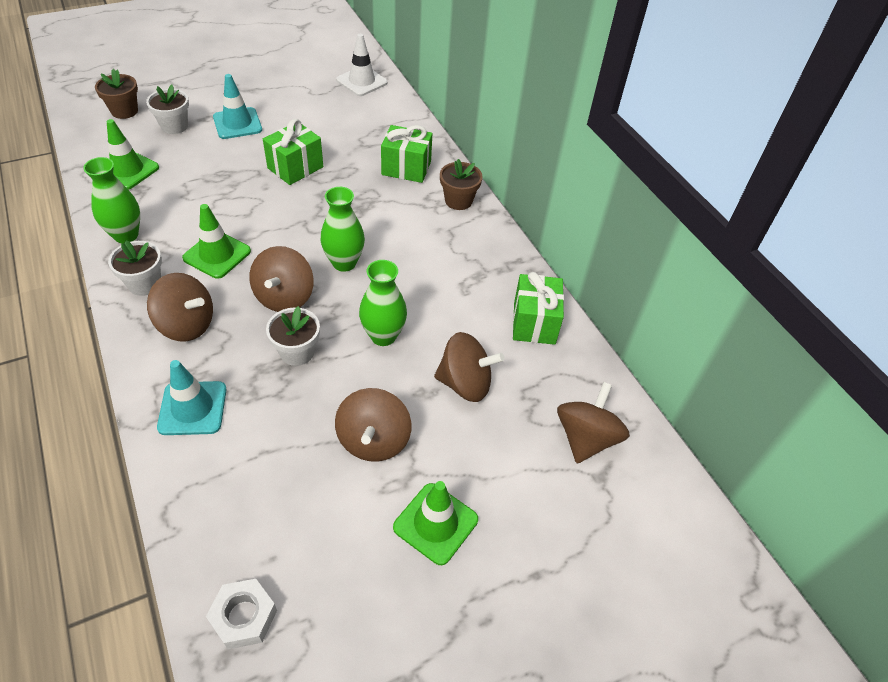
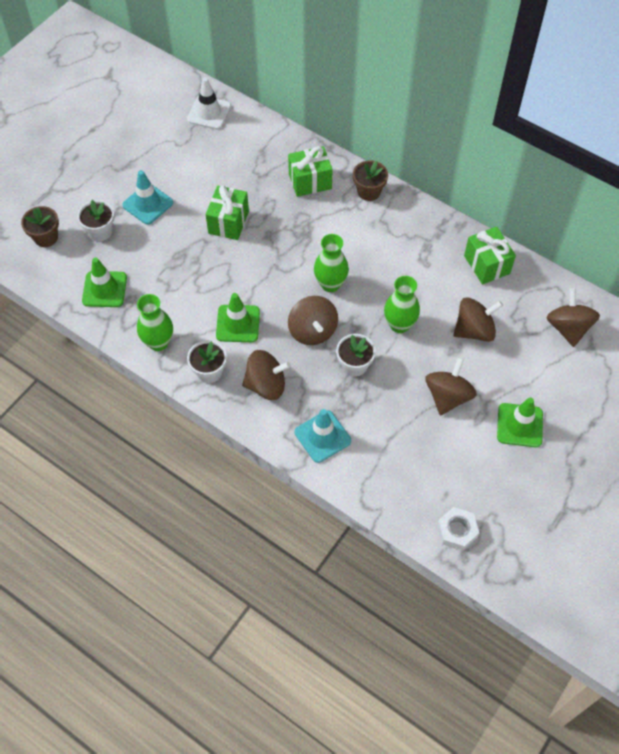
camera: 25 degrees left, 10 degrees up
brown spinning top [335,388,411,462] -> brown spinning top turned 135 degrees counterclockwise [425,357,477,415]

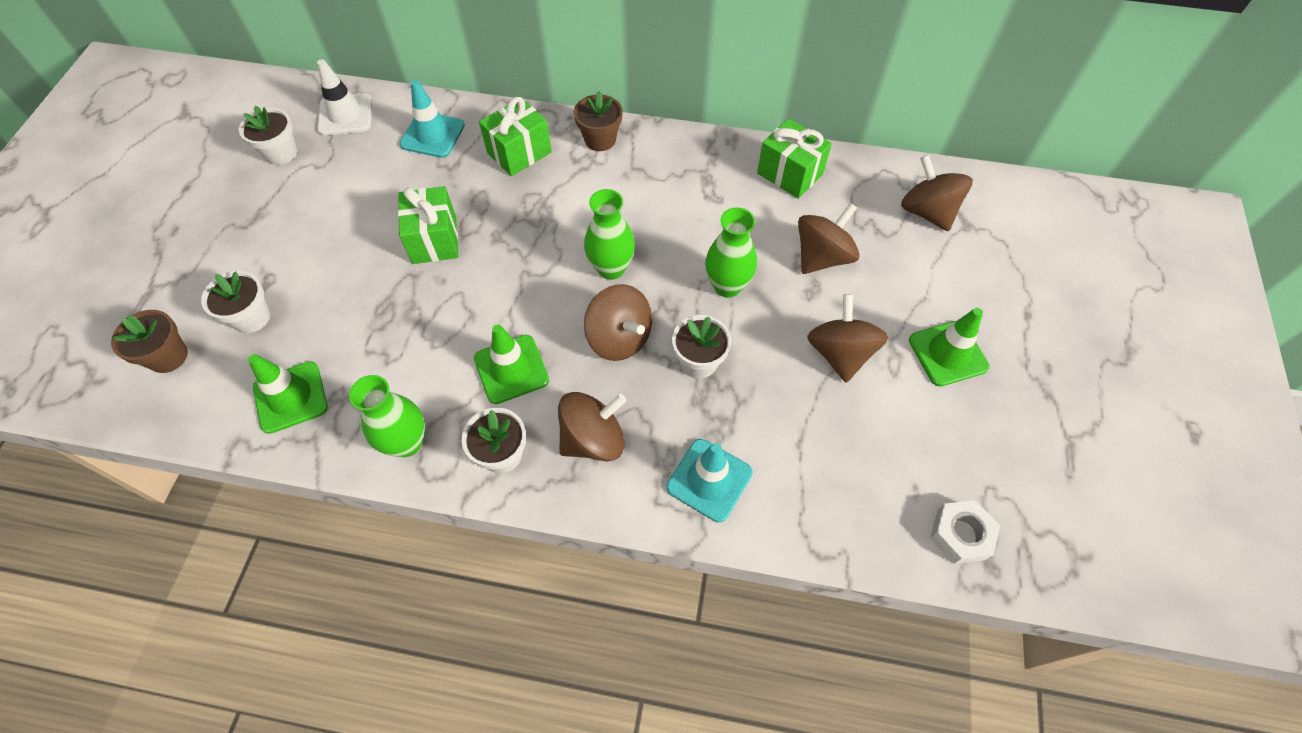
camera: 25 degrees left, 0 degrees up
turquoise traffic cone [122,170,173,225] -> turquoise traffic cone moved to [400,80,465,158]
none -> white flower pot [239,106,297,165]

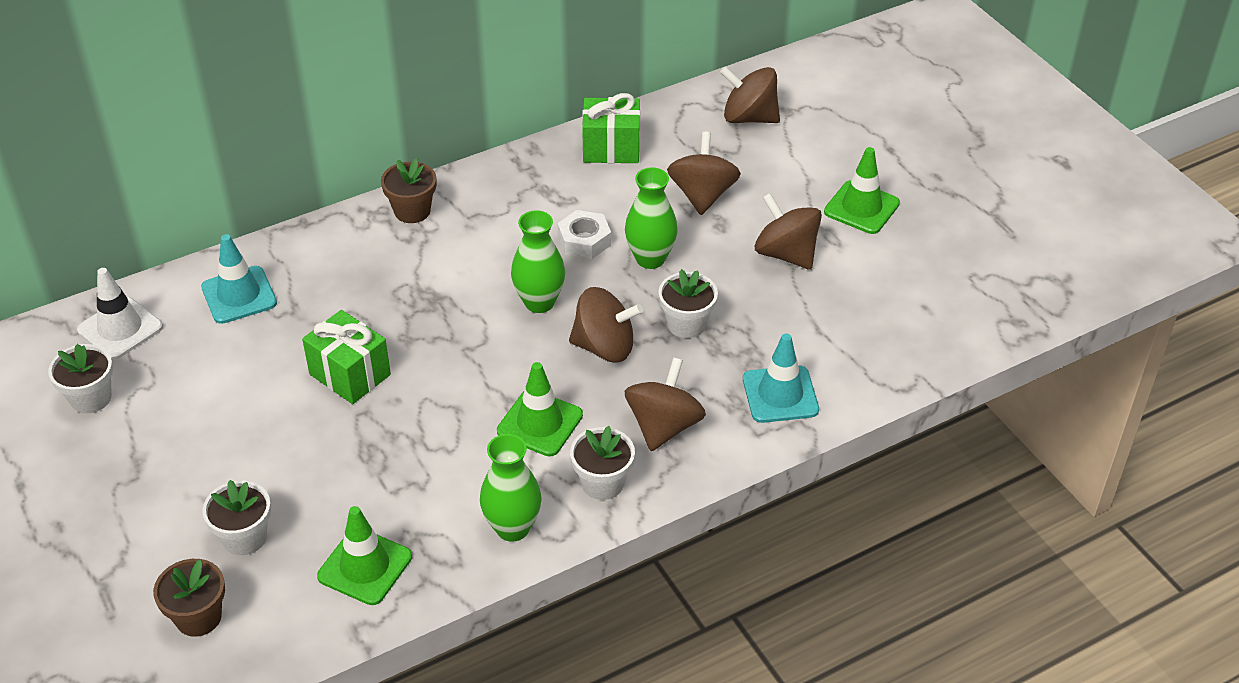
camera: 40 degrees left, 15 degrees down
green gift [479,97,552,176] -> none
white nut [930,500,1000,564] -> white nut moved to [557,210,611,259]

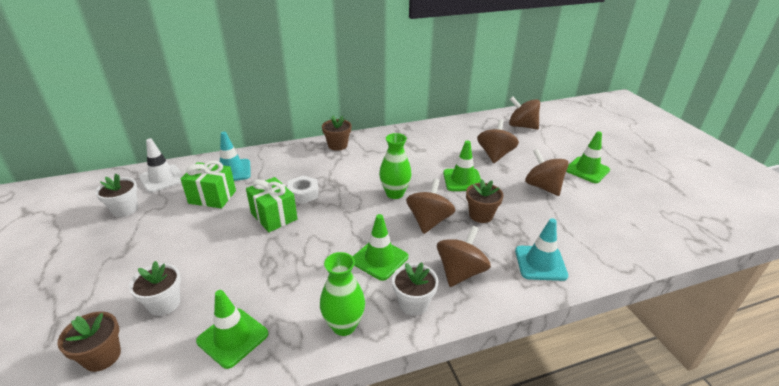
camera: 10 degrees right, 10 degrees down
white nut [557,210,611,259] -> white nut moved to [287,175,318,204]
brown spinning top [569,287,643,362] -> brown spinning top turned 90 degrees counterclockwise [406,178,455,234]
green gift [582,93,640,163] -> green gift moved to [181,161,236,208]
green vase [625,167,678,269] -> green traffic cone [443,140,481,191]
white flower pot [658,269,718,338] -> brown flower pot [466,179,504,223]

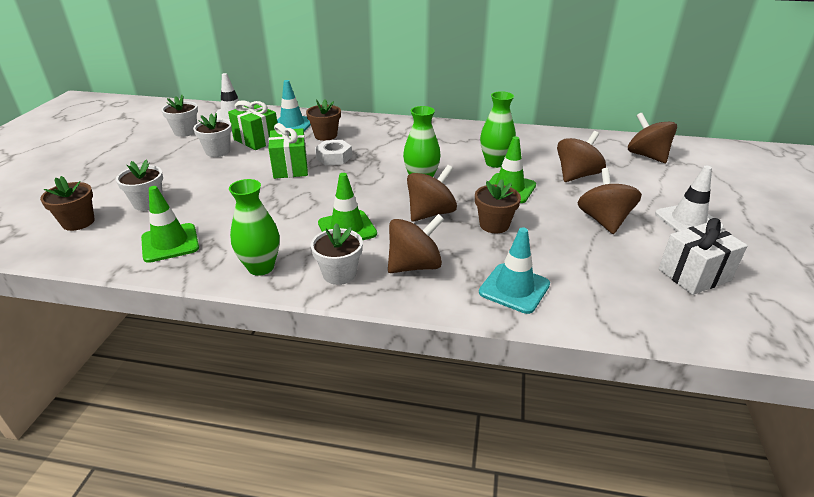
camera: 30 degrees right, 0 degrees up
brown flower pot [322,116,352,151] -> brown flower pot moved to [306,99,341,141]
green traffic cone [566,131,610,183] -> white traffic cone [655,166,724,232]
none -> white flower pot [193,113,232,157]
none -> green vase [480,91,516,168]
none -> white gift [658,218,748,295]

